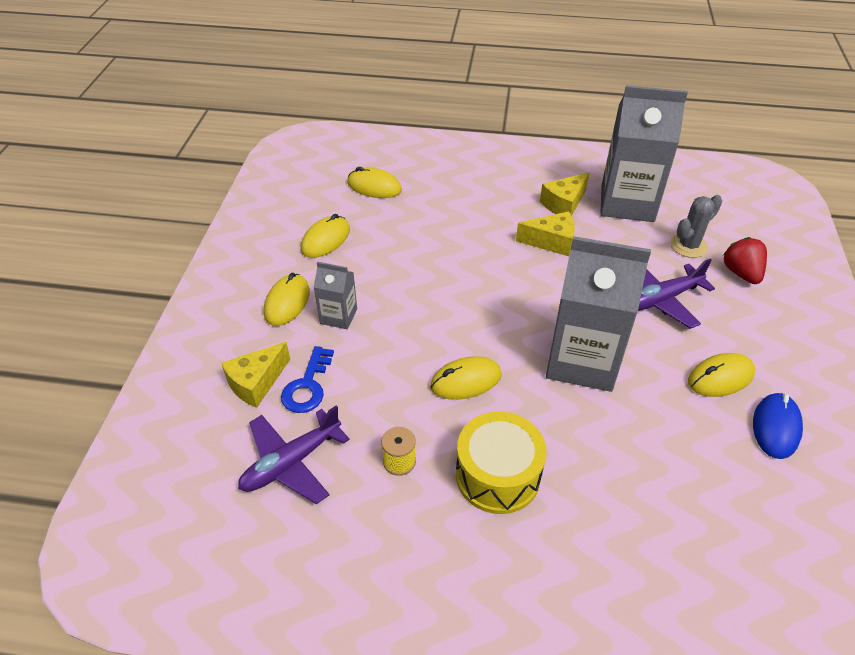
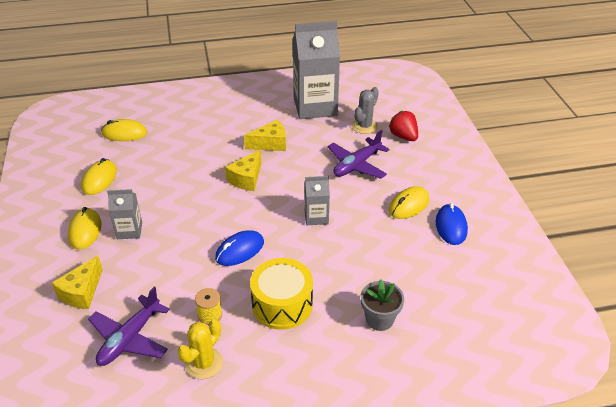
camera: 20 degrees left, 5 degrees down
blue key [281,346,334,413] -> none
yellow mouse [430,356,502,400] -> blue mouse [215,230,264,266]
yellow cheese [540,173,589,216] -> yellow cheese moved to [225,149,261,191]
grey carton [546,236,651,392] -> grey carton [304,176,330,225], size x0.48
none -> yellow cactus [177,319,223,379]
none -> grey flower pot [361,280,404,331]

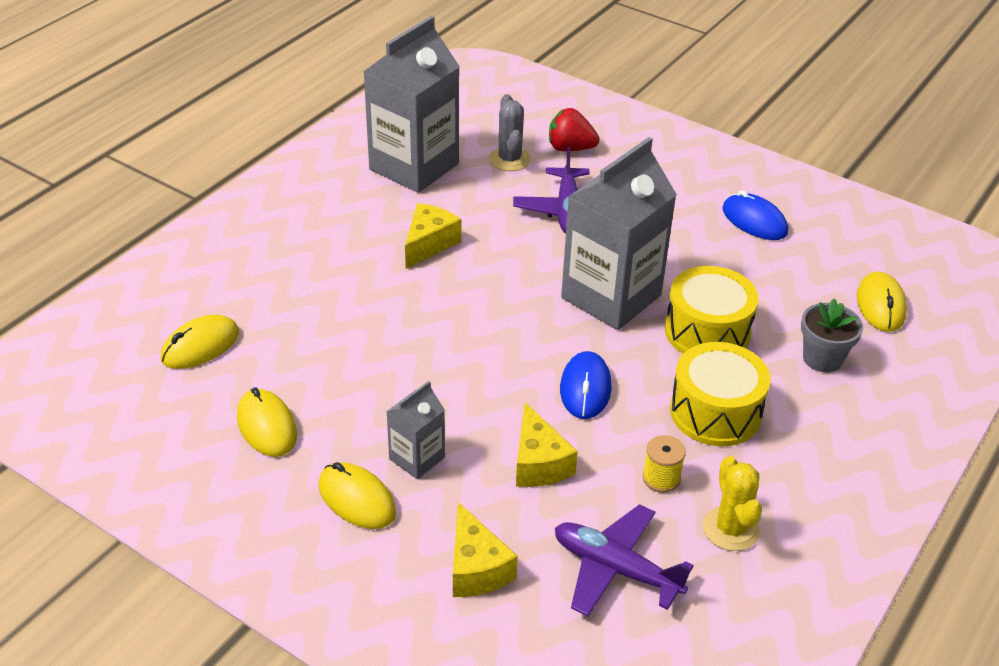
camera: 45 degrees left, 0 degrees up
purple plane [88,287,170,366] -> purple plane turned 135 degrees clockwise [555,504,694,617]
yellow cheese [225,149,261,191] -> yellow cheese moved to [516,402,578,487]
grey carton [304,176,330,225] -> grey carton [561,137,677,330], size x2.08
yellow mouse [389,186,429,219] -> yellow mouse moved to [857,272,907,332]
none -> yellow drum [665,266,759,354]

